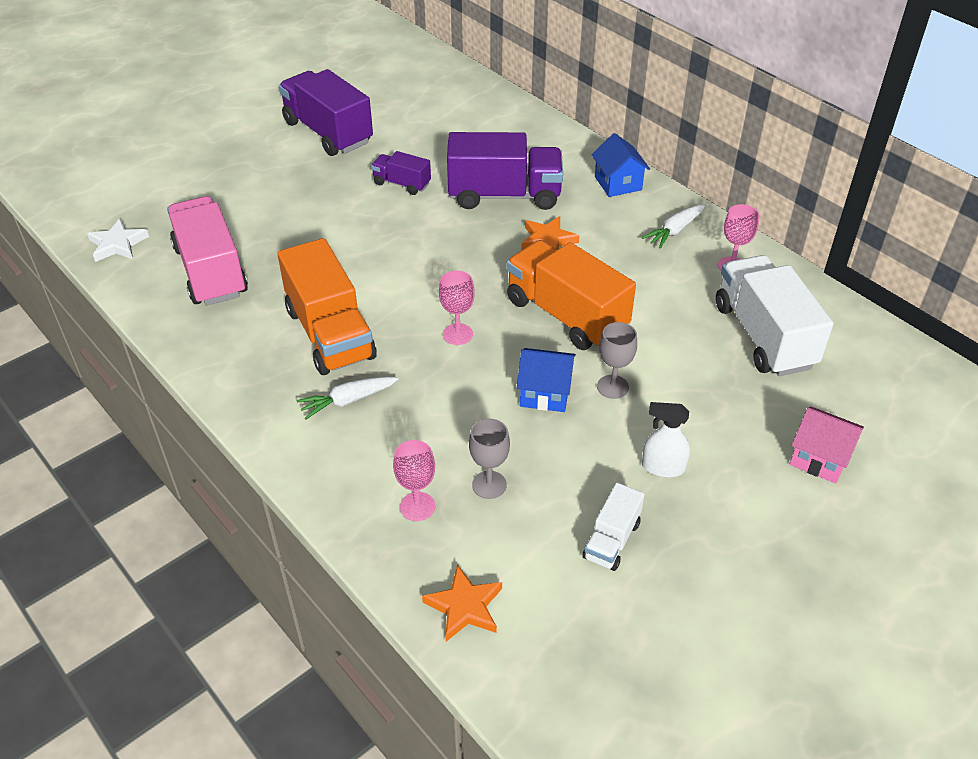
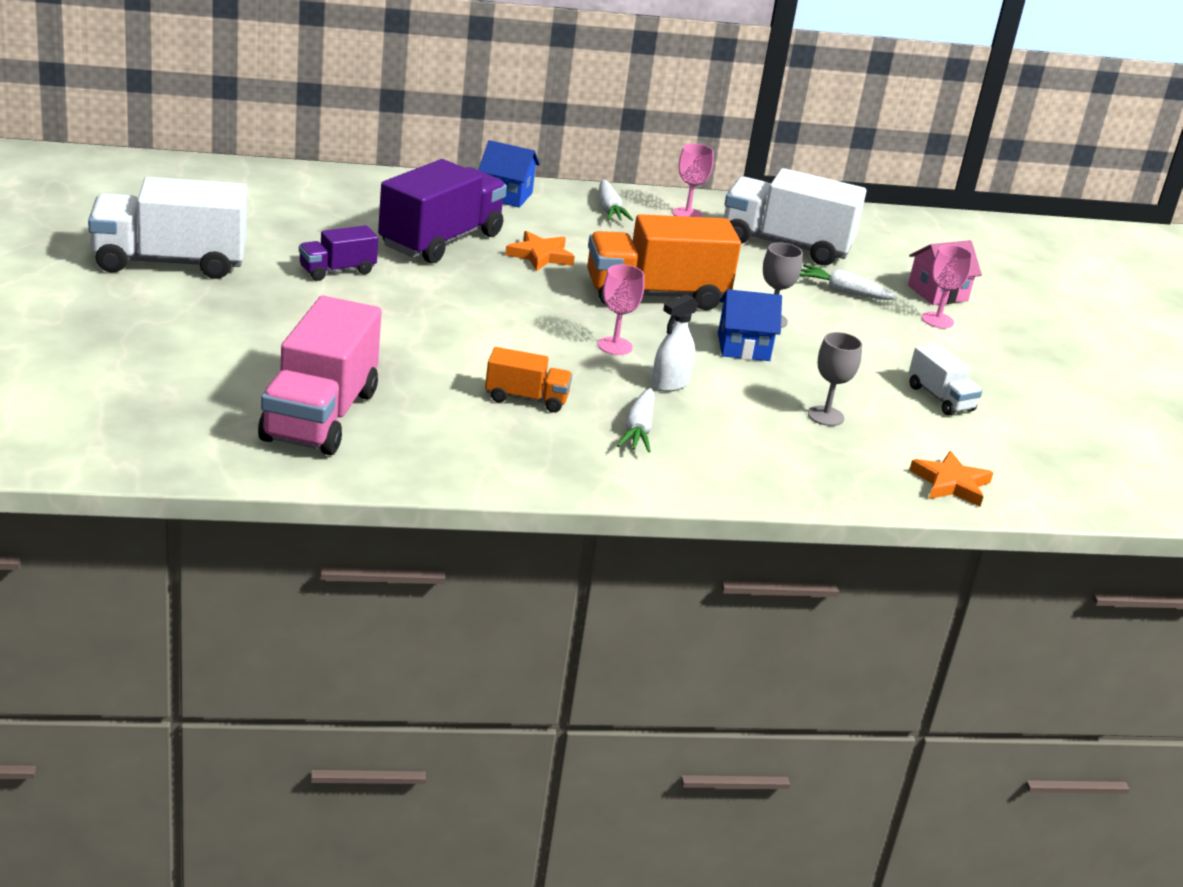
camera: 60 degrees left, 15 degrees down
white star [87,219,149,262] -> none
pink truck [167,196,248,306] -> pink truck turned 90 degrees counterclockwise [258,295,382,455]
orange truck [277,238,376,375] -> orange truck [485,347,572,413], size x0.51
purple truck [279,69,373,156] -> white truck [88,177,247,279]
pink goblet [393,440,435,521] -> pink goblet moved to [922,245,973,328]
blue house [517,348,576,412] -> blue house turned 45 degrees clockwise [718,289,782,361]
white spray bottle [642,402,690,477] -> white spray bottle moved to [652,294,698,392]
none -> white carrot [799,264,897,300]

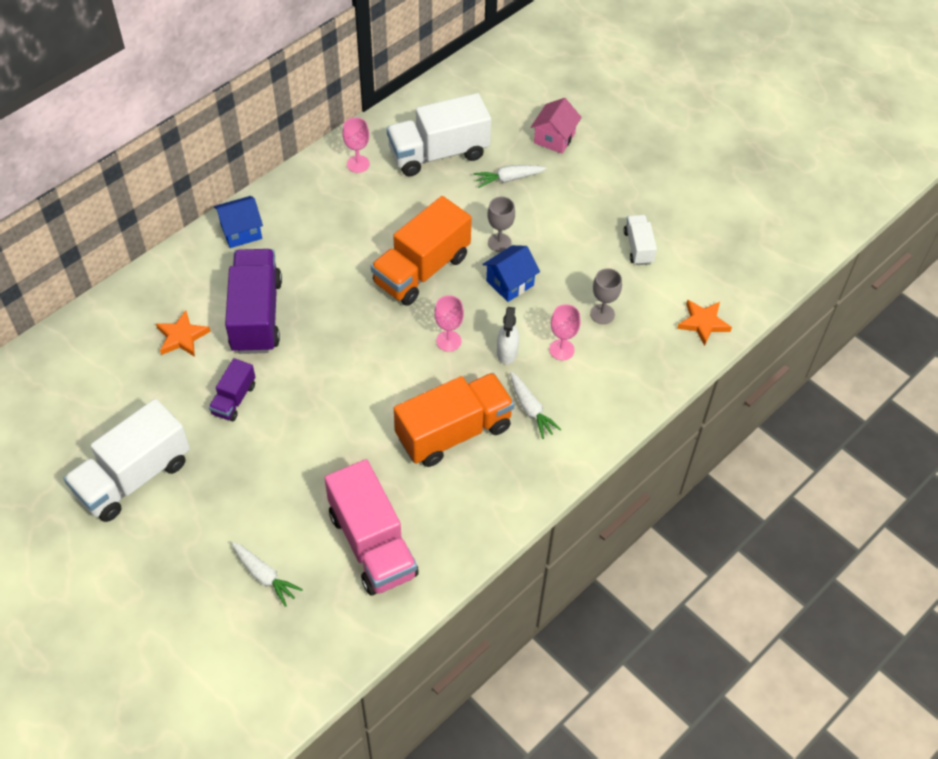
camera: 35 degrees left, 25 degrees up
orange truck [485,347,572,413] -> orange truck [394,373,515,467], size x1.96
orange star [505,231,575,271] -> orange star moved to [156,310,211,357]
white carrot [599,179,633,221] -> white carrot moved to [231,542,303,607]
white truck [909,343,982,416] -> white truck turned 120 degrees counterclockwise [624,215,657,265]
pink goblet [922,245,973,328] -> pink goblet moved to [549,304,581,360]

